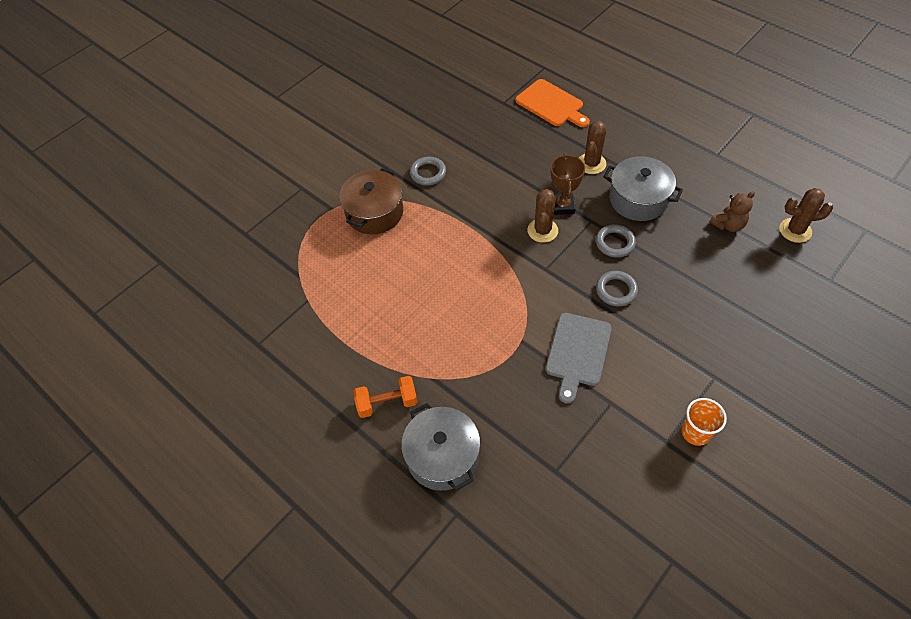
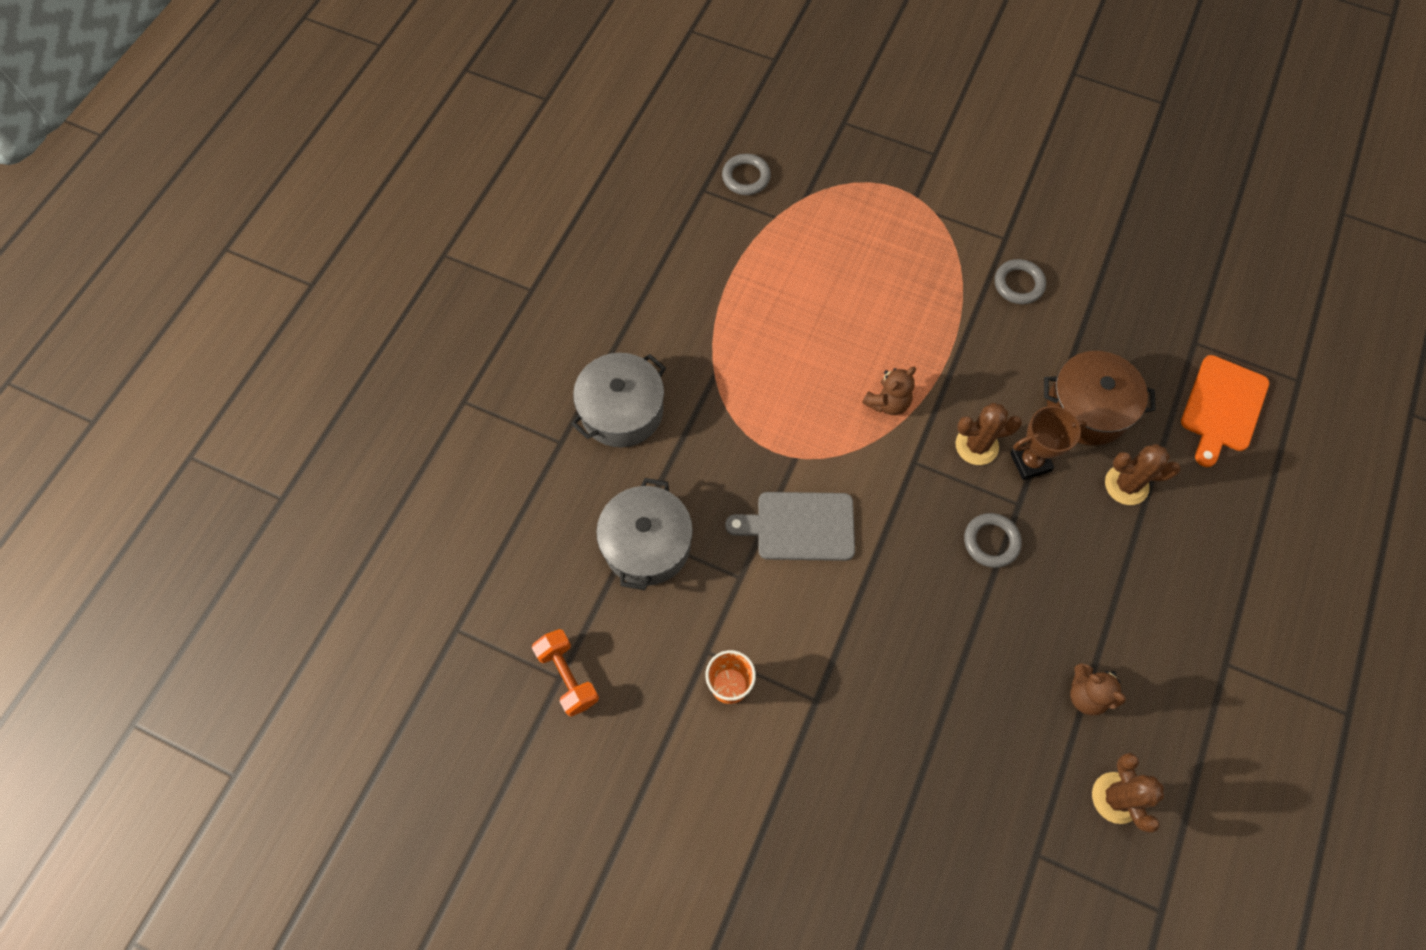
camera: 70 degrees right, 10 degrees up
brown pot [339,168,403,234] -> brown pot moved to [1044,351,1156,445]
orange dumbbell [353,376,418,418] -> orange dumbbell moved to [532,629,599,717]
grey ring [596,271,638,306] -> grey ring moved to [722,154,771,195]
grey pot [603,156,683,221] -> grey pot moved to [596,478,693,590]
none -> brown teddy bear [862,367,916,415]

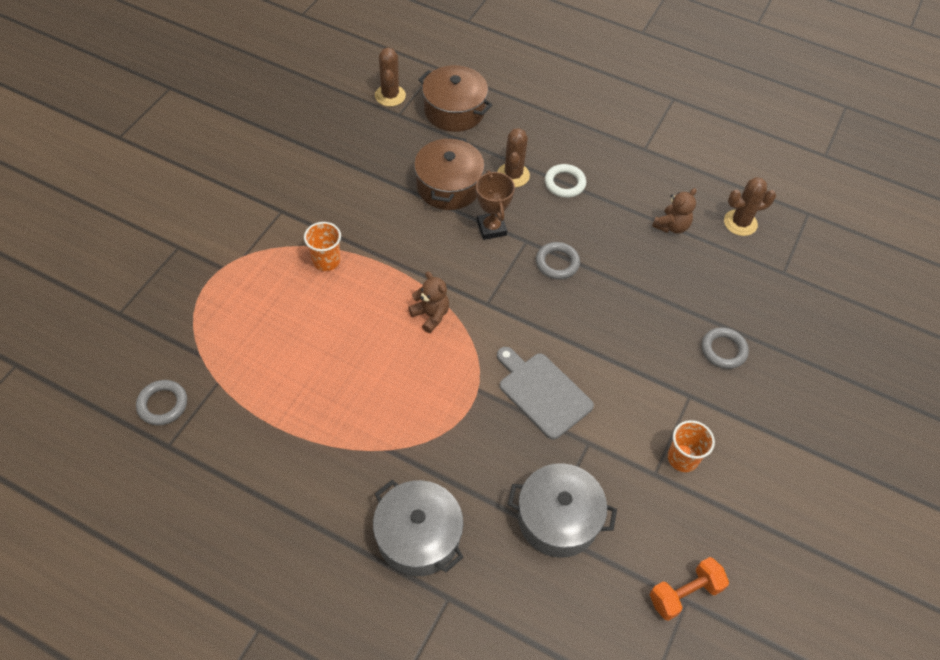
camera: 90 degrees left, 10 degrees down
grey cutting board [725,492,855,561] -> grey cutting board turned 135 degrees clockwise [497,347,594,440]
brown cactus [955,403,1022,465] -> brown cactus moved to [375,47,406,107]
grey ring [995,259,1046,304] -> grey ring moved to [702,327,749,369]
orange cutting board [1181,355,1269,467] -> brown pot [418,65,492,132]
none -> orange cup [304,222,341,271]
none -> white ring [545,164,586,198]

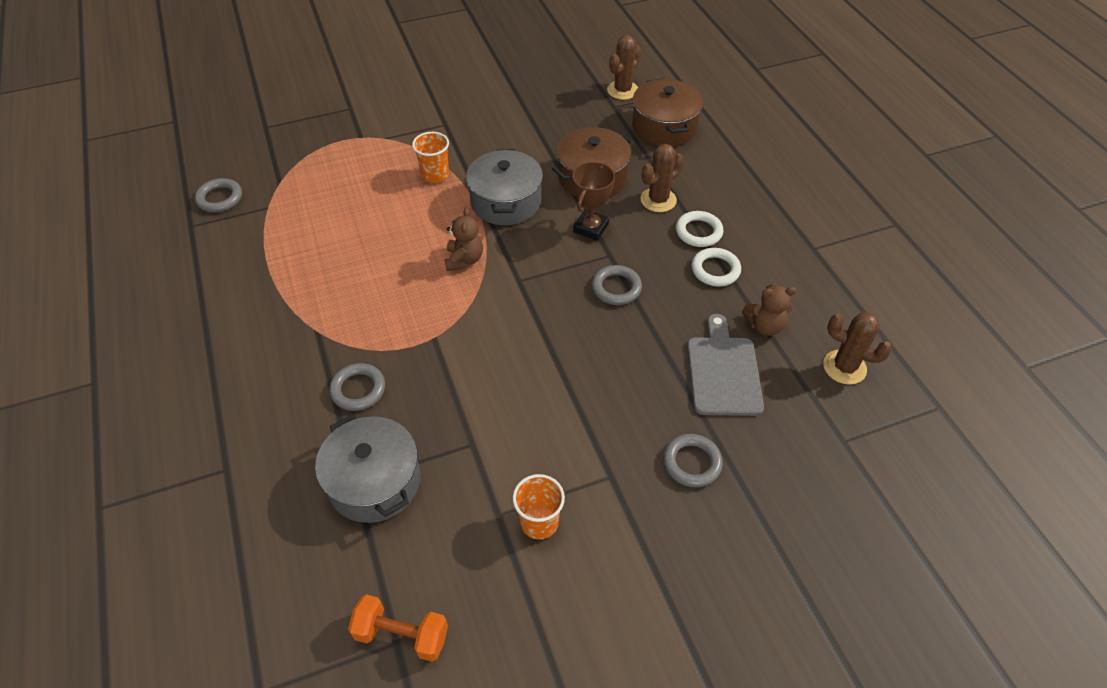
camera: 45 degrees right, 5 degrees down
grey pot [373,480,463,576] -> grey pot moved to [466,149,543,225]
grey cutting board [497,347,594,440] -> grey cutting board moved to [687,314,764,416]
none -> grey ring [329,363,385,411]
none -> white ring [691,248,741,286]

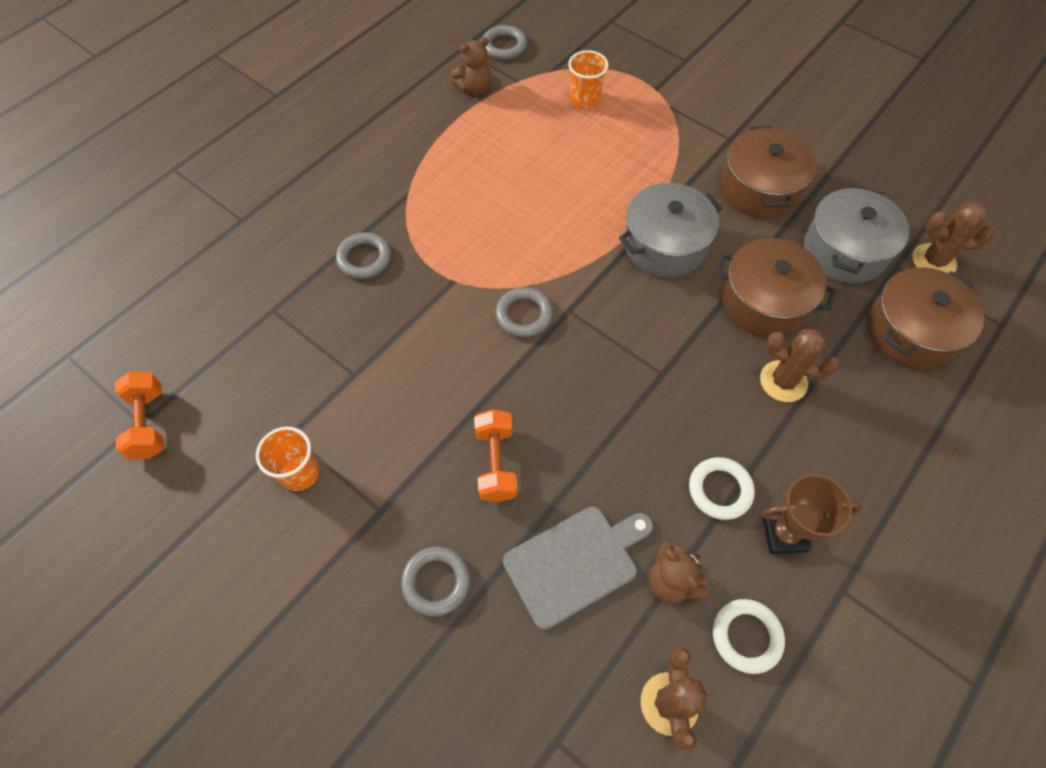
camera: 60 degrees right, 10 degrees up
grey pot [315,415,420,523] -> grey pot moved to [804,186,910,283]
orange cup [412,132,449,183] -> orange cup moved to [568,50,608,109]
brown teddy bear [445,207,483,271] -> brown teddy bear moved to [451,37,492,95]
brown trophy [572,162,615,241] -> brown trophy moved to [762,474,862,554]
grey ring [592,265,642,305] -> grey ring moved to [496,287,553,337]
white ring [676,211,723,247] -> white ring moved to [713,599,785,674]
none -> orange dumbbell [474,409,517,502]
none -> brown pot [721,126,816,218]

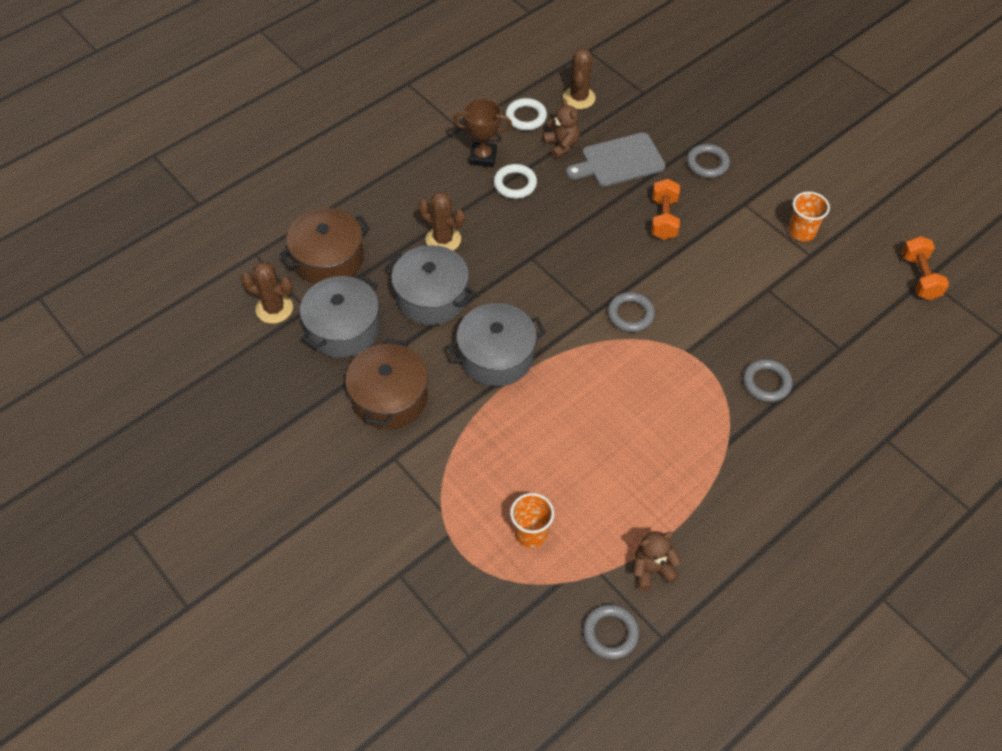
camera: 170 degrees left, 5 degrees down
brown pot [715,238,836,337] -> grey pot [387,245,475,325]

